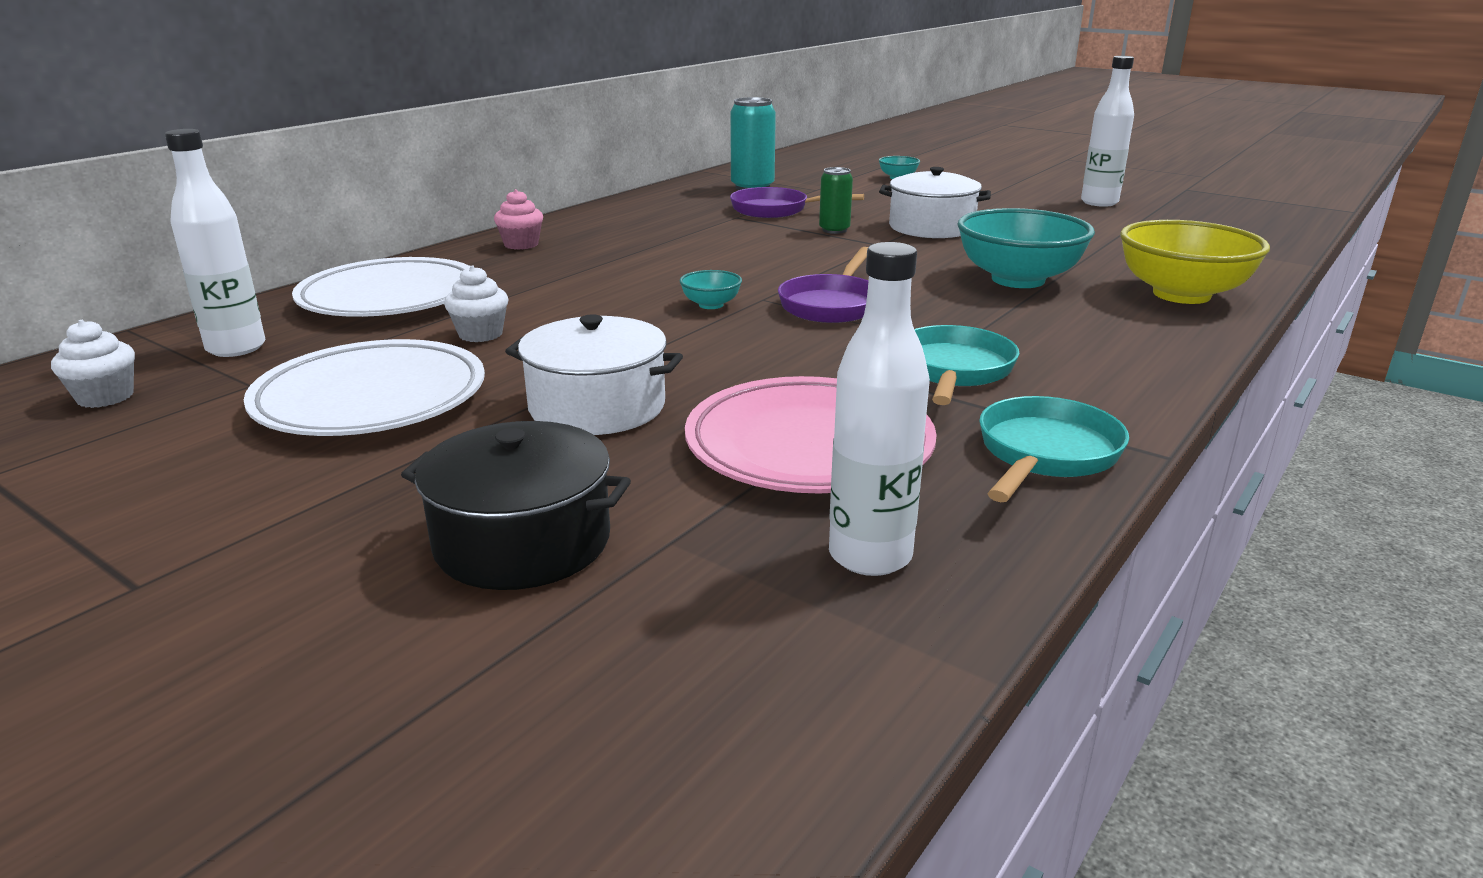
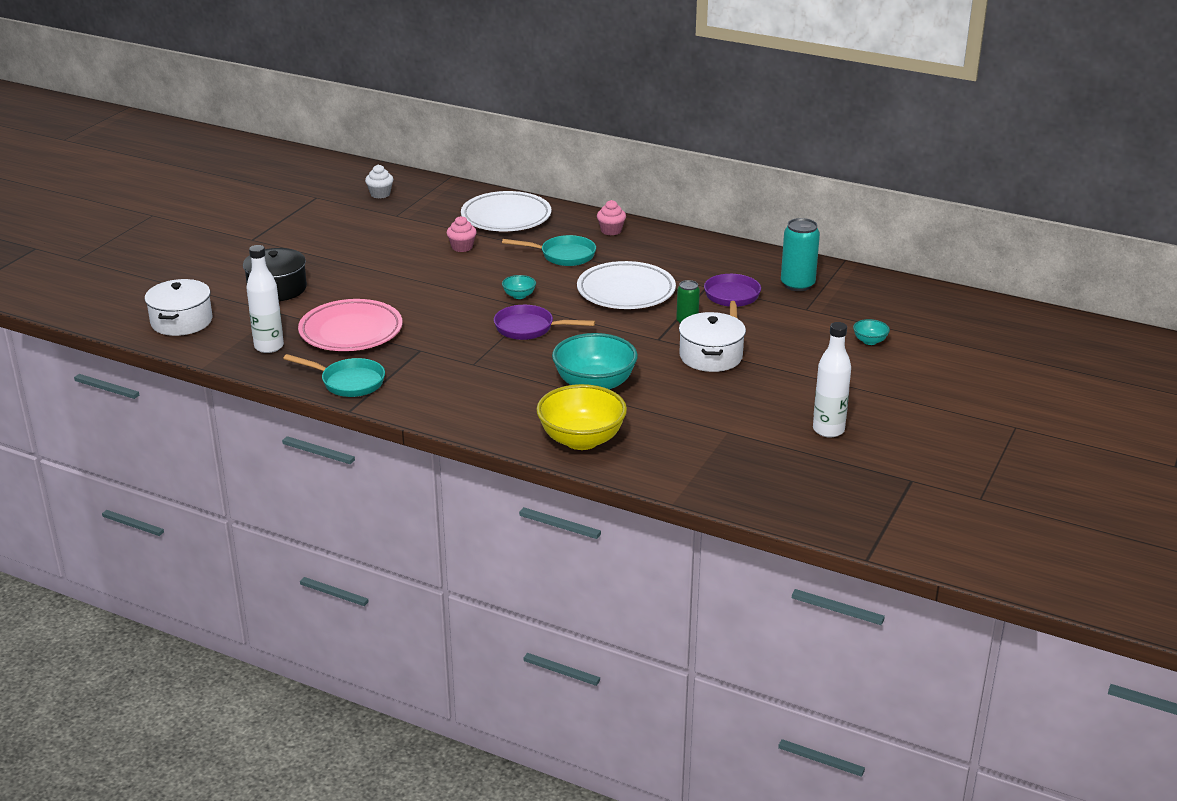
camera: 80 degrees right, 5 degrees up
white bottle [165,129,266,357] -> none
white plate [244,339,485,436] -> white plate moved to [577,261,676,309]
white cupcake [444,266,509,342] -> pink cupcake [447,216,477,252]
white pot [505,314,683,435] -> white pot moved to [145,279,212,336]
turquoise pan [914,325,1019,405] -> turquoise pan moved to [502,235,596,266]

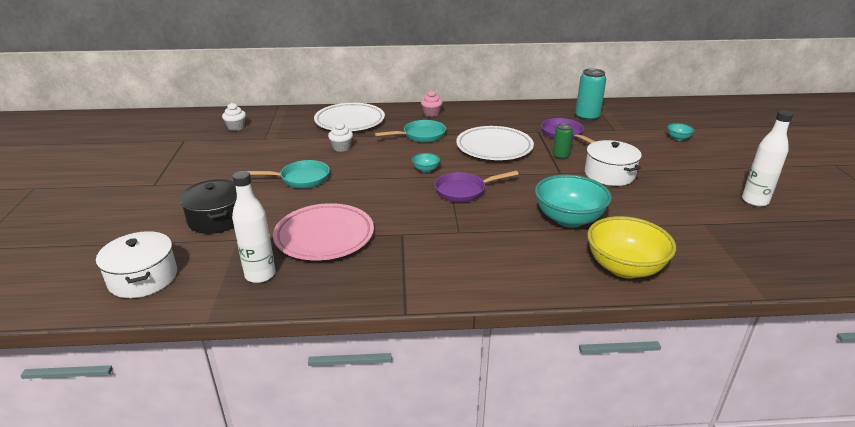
camera: 30 degrees left, 0 degrees up
turquoise pan [283,354,385,397] -> turquoise pan moved to [247,160,330,188]
pink cupcake [447,216,477,252] -> white cupcake [328,122,353,152]

